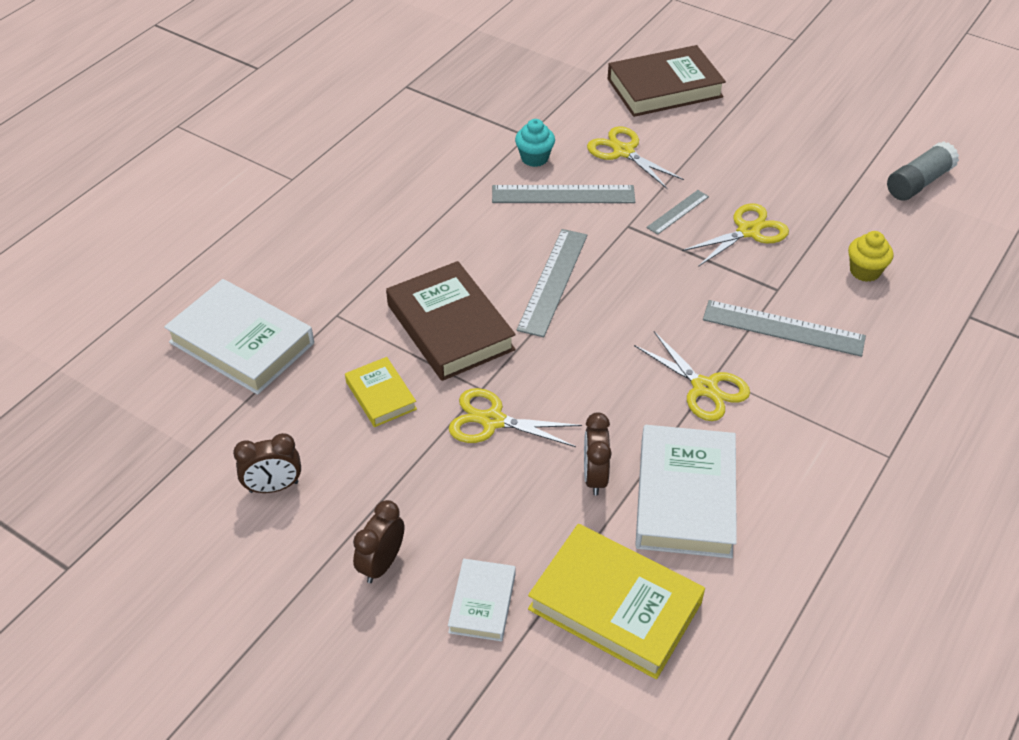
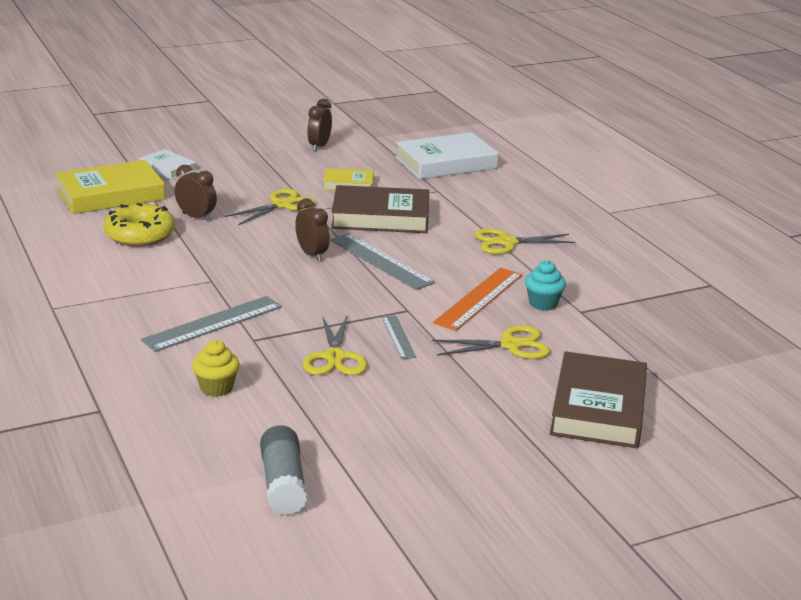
camera: 120 degrees right, 20 degrees down
brown clock [353,500,404,583] -> brown clock moved to [295,198,330,261]
grey ruler [492,185,635,203] -> orange ruler [433,268,522,331]
yellow scissors [634,331,750,421] -> yellow scissors moved to [474,228,575,254]
white book [635,425,737,558] -> yellow donut [104,203,175,247]

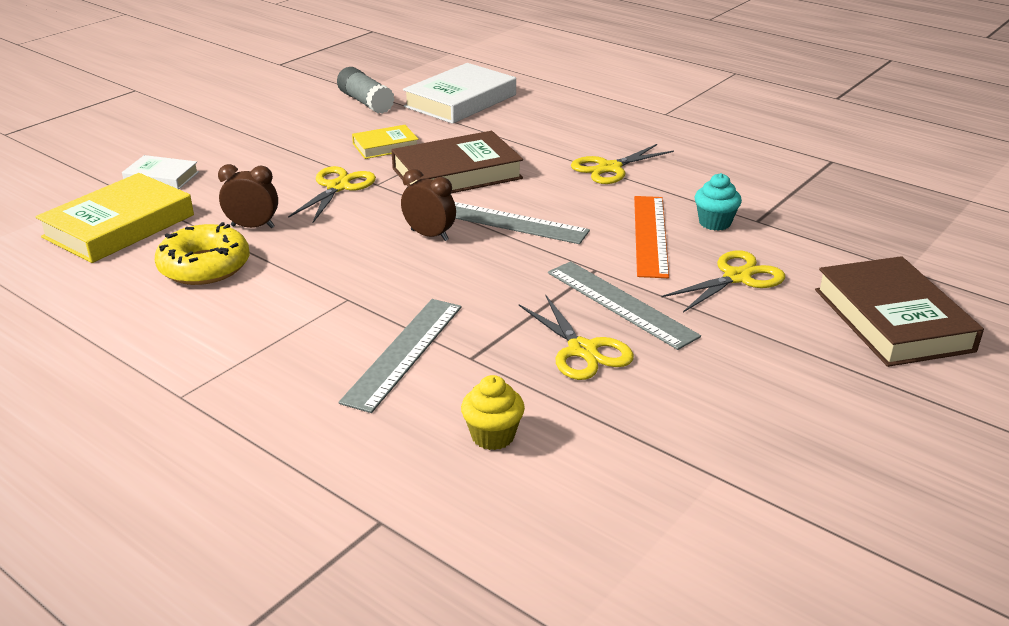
camera: 25 degrees left, 5 degrees up
grey glue stick [260,425,307,515] -> grey glue stick moved to [337,67,395,114]
brown clock [307,99,332,151] -> none
grey ruler [382,316,417,359] -> grey ruler [548,261,701,350], size x1.79

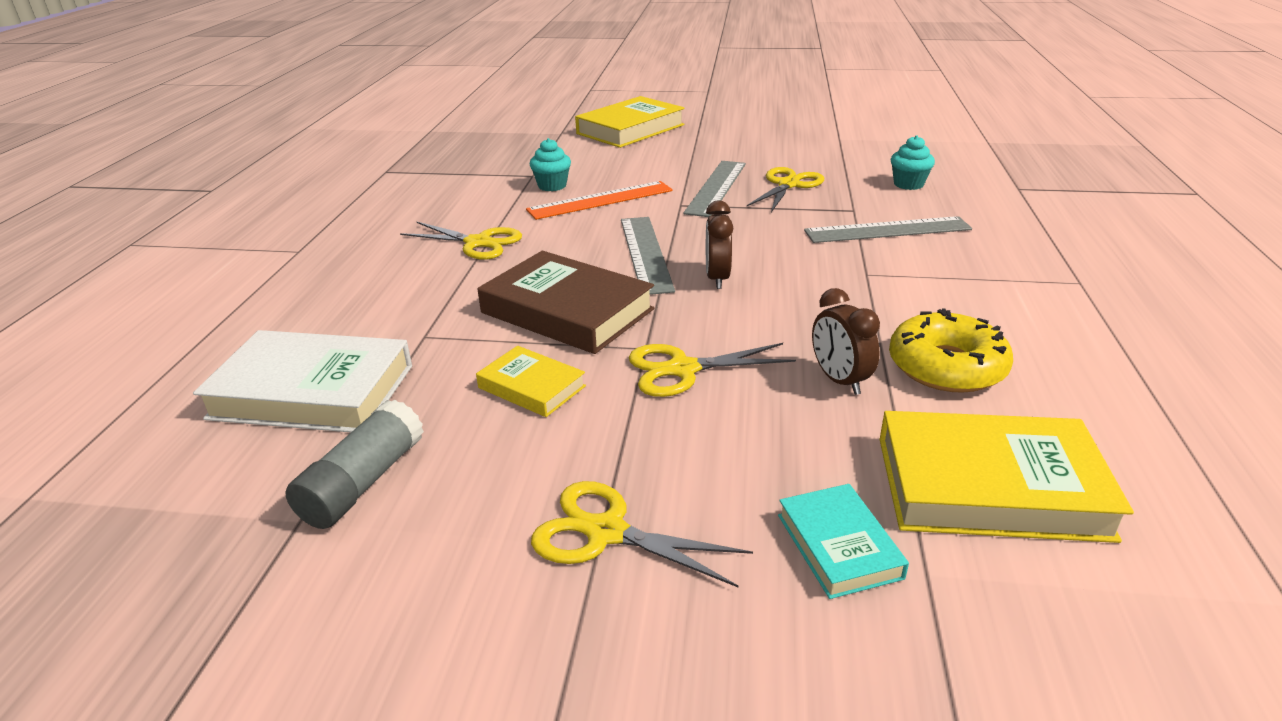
camera: 120 degrees left, 0 degrees up
white book [122,155,199,189] -> turquoise book [778,484,909,599]
yellow cupcake [461,375,525,450] -> turquoise cupcake [891,135,935,190]
yellow scissors [661,250,785,312] -> yellow scissors moved to [531,481,753,587]
brown book [815,256,984,367] -> yellow book [575,96,685,148]

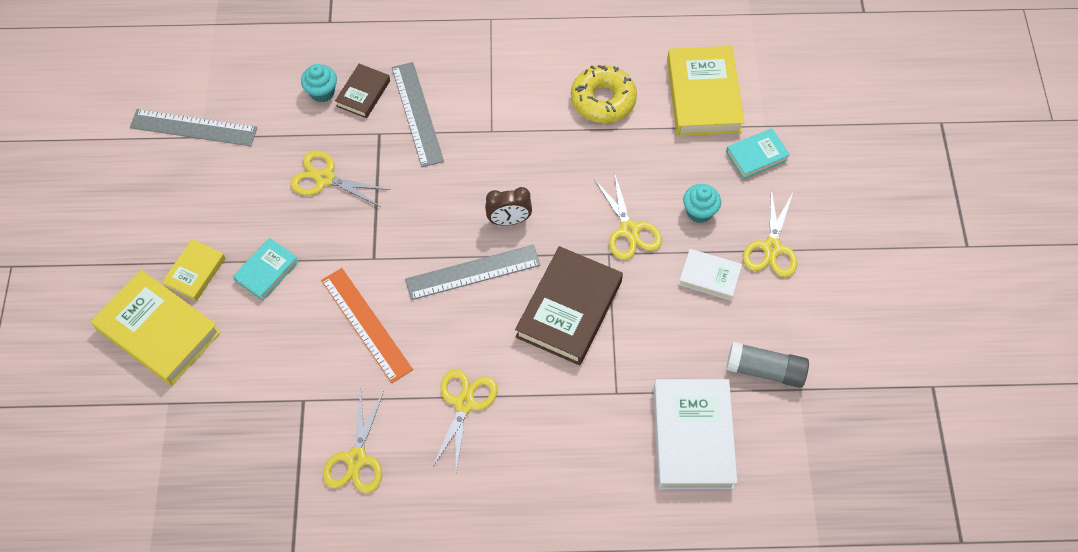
camera: 100 degrees left, 30 degrees up
yellow book [476,346,586,417] -> yellow book moved to [162,239,226,302]
turquoise cupcake [530,138,571,191] -> turquoise cupcake moved to [683,184,721,223]
grey ruler [683,161,746,217] -> grey ruler moved to [130,109,257,146]
brown clock [812,288,880,395] -> none
none -> turquoise book [233,238,299,301]
none -> yellow scissors [323,389,384,494]
none -> brown book [335,64,390,118]
none -> white book [679,249,742,301]

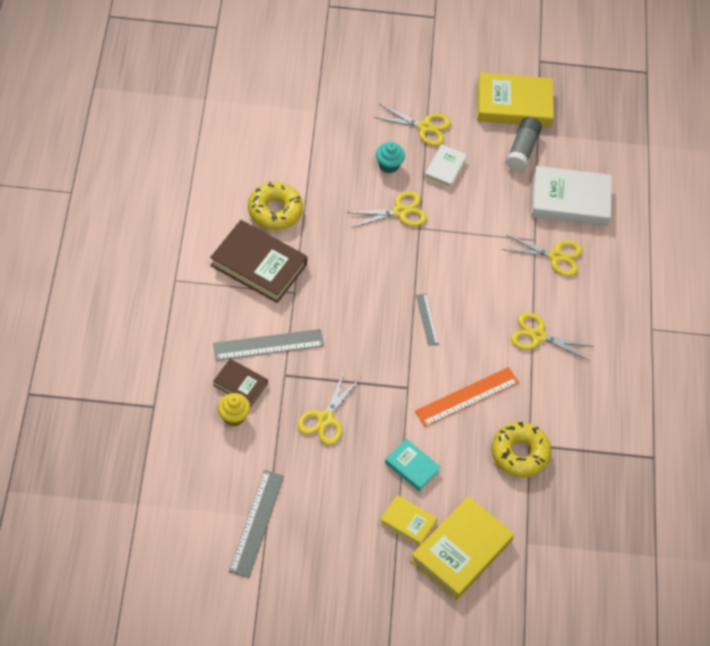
camera: 90 degrees left, 5 degrees down
turquoise cupcake [301,64,337,103] -> yellow cupcake [218,393,250,426]
yellow scissors [323,389,384,494] -> yellow scissors moved to [502,235,583,276]
grey ruler [405,245,540,300] -> grey ruler [416,294,439,346], size x0.56
brown clock [485,187,532,226] -> none
brown book [515,246,623,365] -> brown book moved to [210,220,307,303]
yellow book [667,46,745,136] -> yellow book moved to [477,72,554,127]
turquoise book [726,128,790,179] -> none
none -> yellow donut [492,422,551,478]

